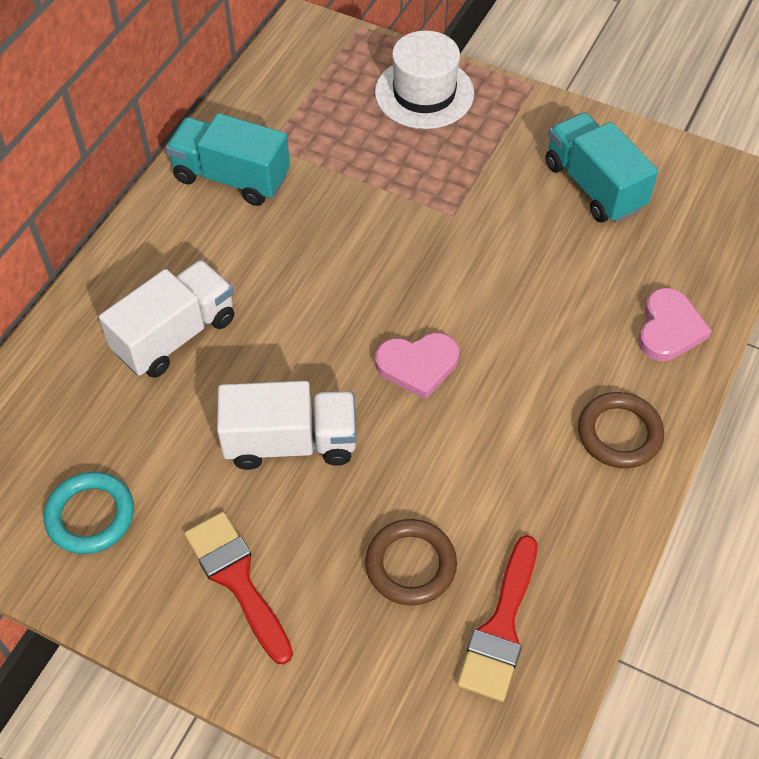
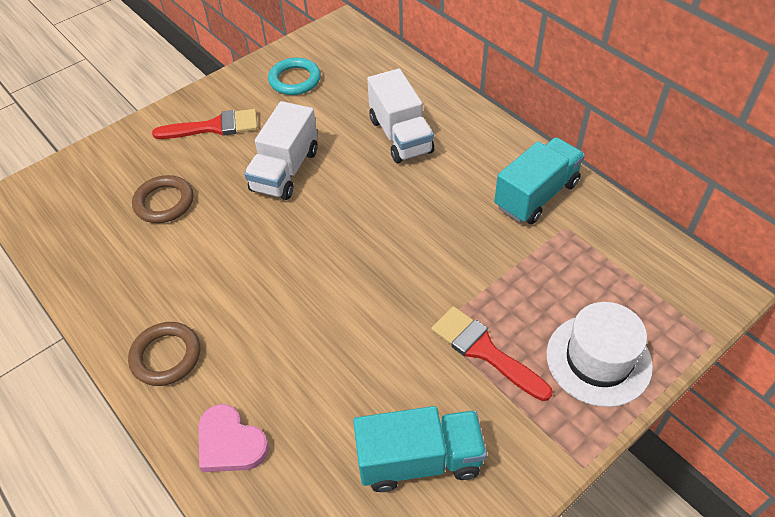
camera: 115 degrees right, 5 degrees down
pink heart [375,333,459,400] -> none
red brush [457,535,537,702] -> red brush moved to [431,306,552,401]

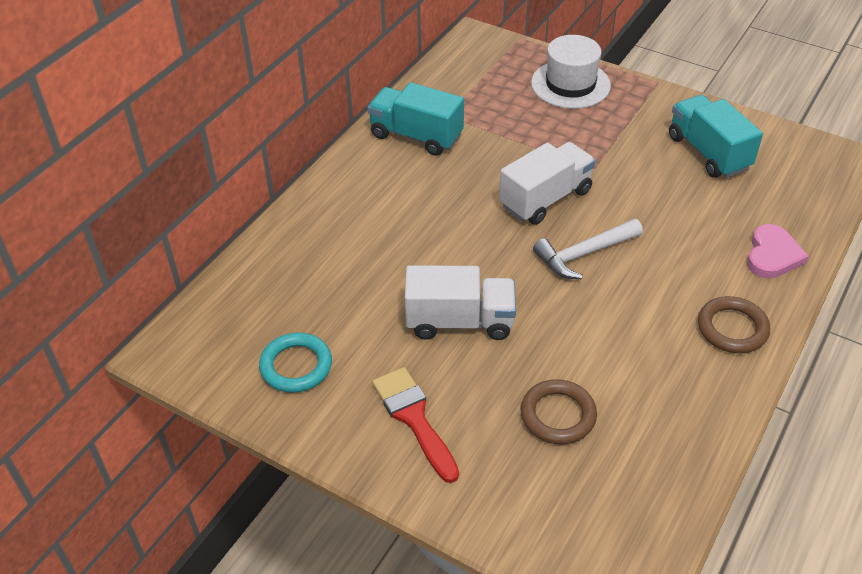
camera: 110 degrees left, 5 degrees down
white truck [367,69,434,163] -> white truck moved to [499,142,596,225]
red brush [431,306,552,401] -> none
none -> white hammer [533,219,643,279]

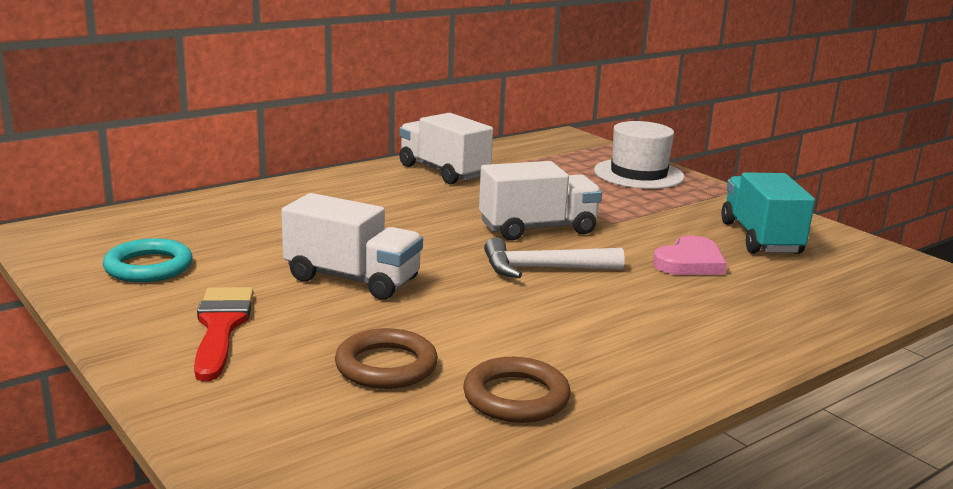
camera: 20 degrees right, 25 degrees down
turquoise truck [367,82,464,156] -> white truck [399,113,493,184]
brown ring [698,296,770,353] -> brown ring moved to [463,357,571,423]
pink heart [747,224,809,278] -> pink heart moved to [653,236,727,275]

